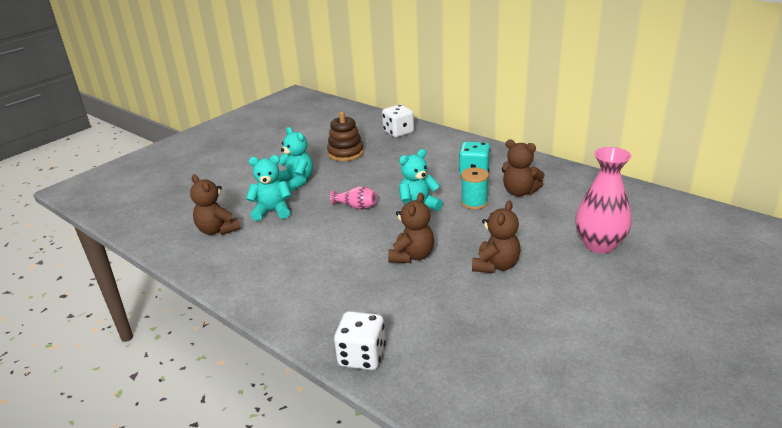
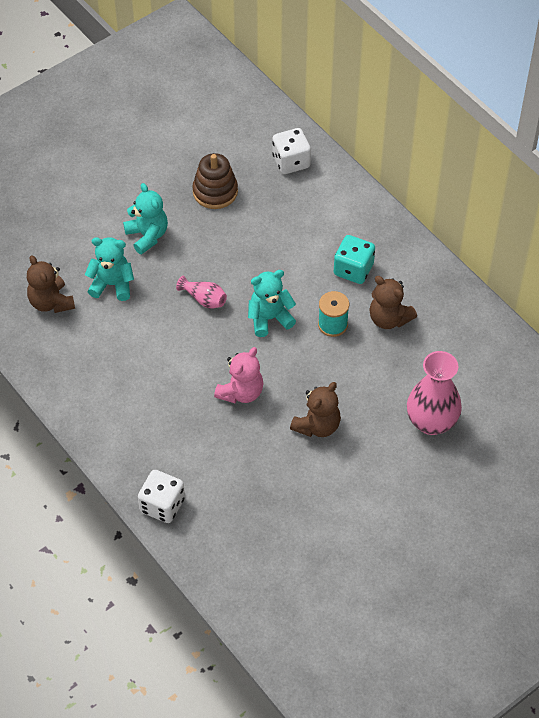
camera: 10 degrees right, 25 degrees up
brown teddy bear [388,193,434,263] -> pink teddy bear [214,347,263,403]

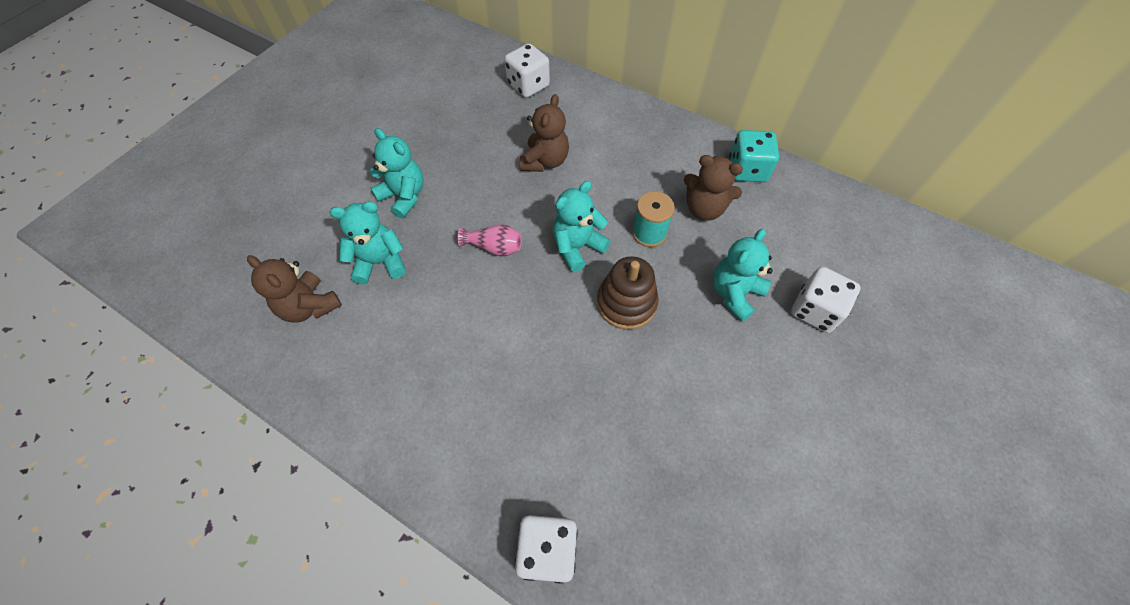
camera: 20 degrees left, 5 degrees up
brown stacking toy [192,153,238,209] -> brown stacking toy moved to [597,256,659,330]
pink teddy bear [214,347,263,403] -> none
brown teddy bear [290,382,341,437] -> brown teddy bear moved to [520,94,569,172]
turquoise dice [334,235,375,284] -> turquoise dice moved to [729,130,779,182]
pink vase [407,351,462,435] -> white dice [791,267,860,333]
none -> turquoise teddy bear [713,229,773,322]

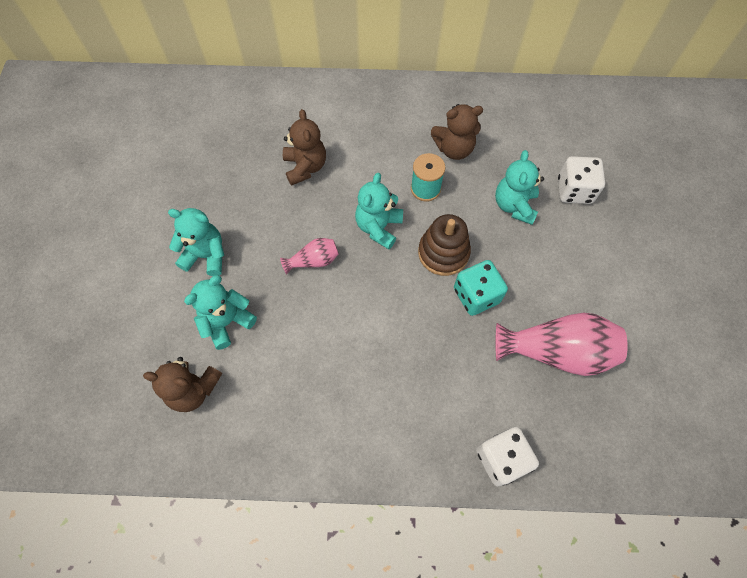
camera: 30 degrees left, 5 degrees up
white dice [504,43,550,98] -> none
turquoise dice [729,130,779,182] -> turquoise dice moved to [454,260,508,316]
none -> pink vase [496,313,628,376]

